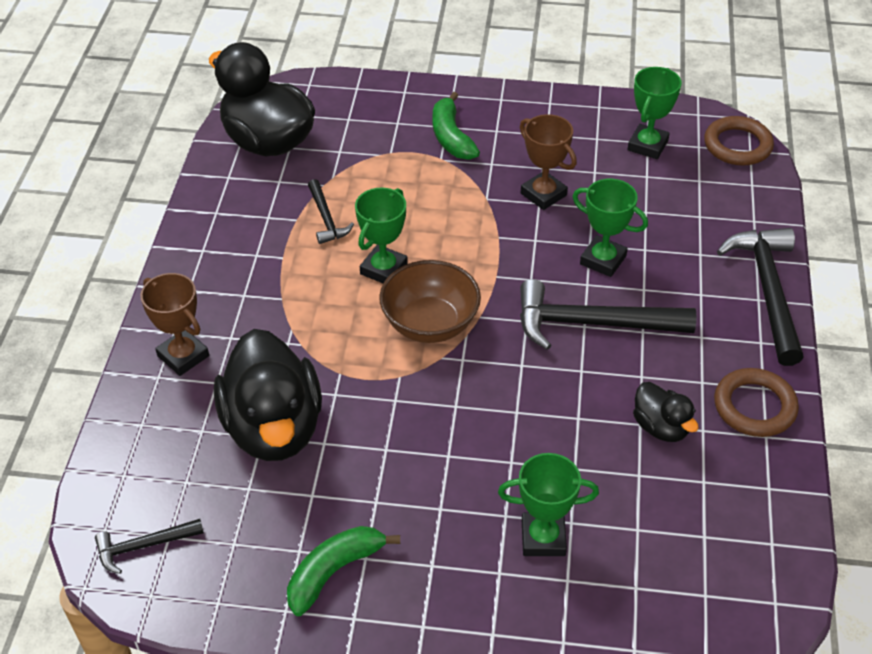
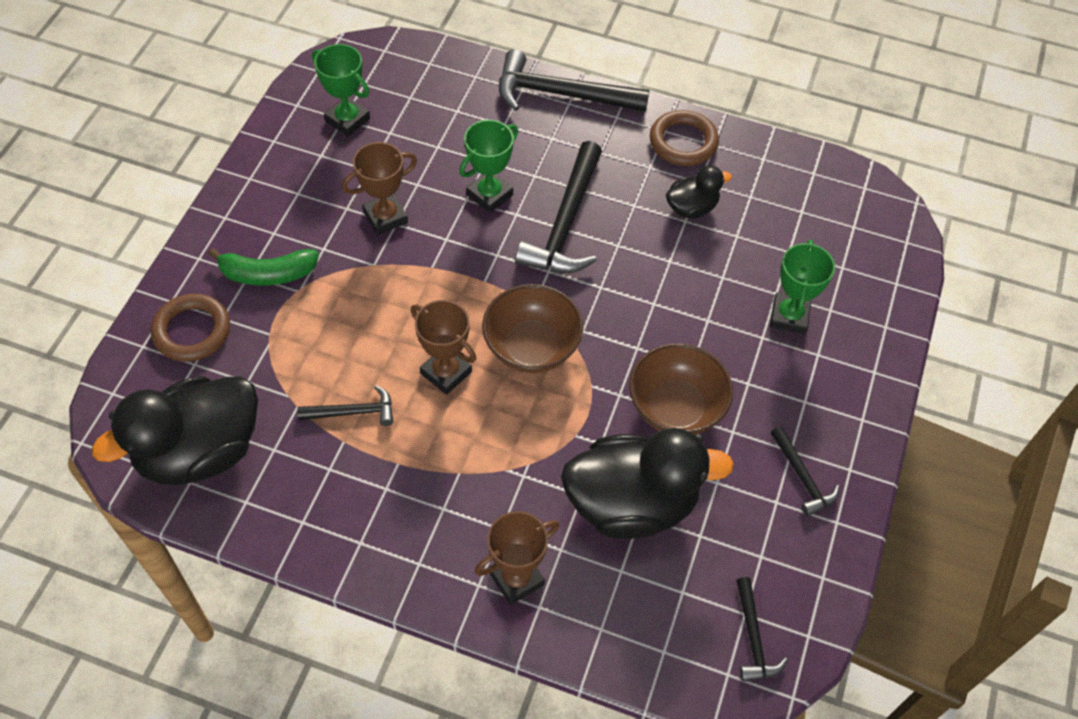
camera: 80 degrees left, 10 degrees up
green banana [287,526,400,616] -> black hammer [770,426,839,516]
green trophy [355,188,408,283] -> brown trophy [411,300,476,395]
brown ring [704,116,774,166] -> brown ring moved to [151,294,230,362]
none -> brown bowl [629,343,733,435]

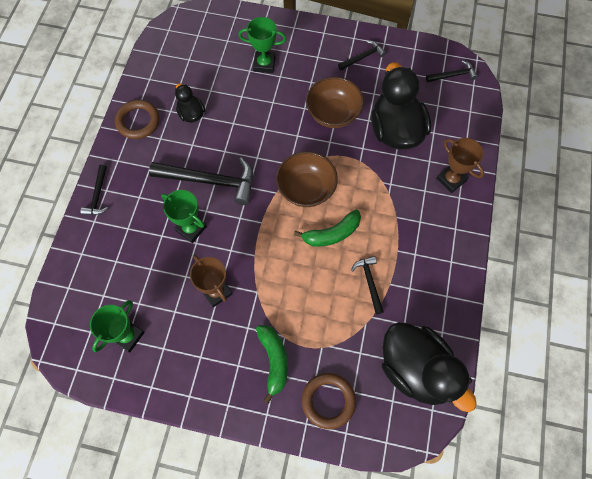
camera: 95 degrees left, 10 degrees up
brown trophy [411,300,476,395] -> green banana [294,210,361,247]
black hammer [499,49,649,112] -> black hammer [80,165,108,215], size x0.52

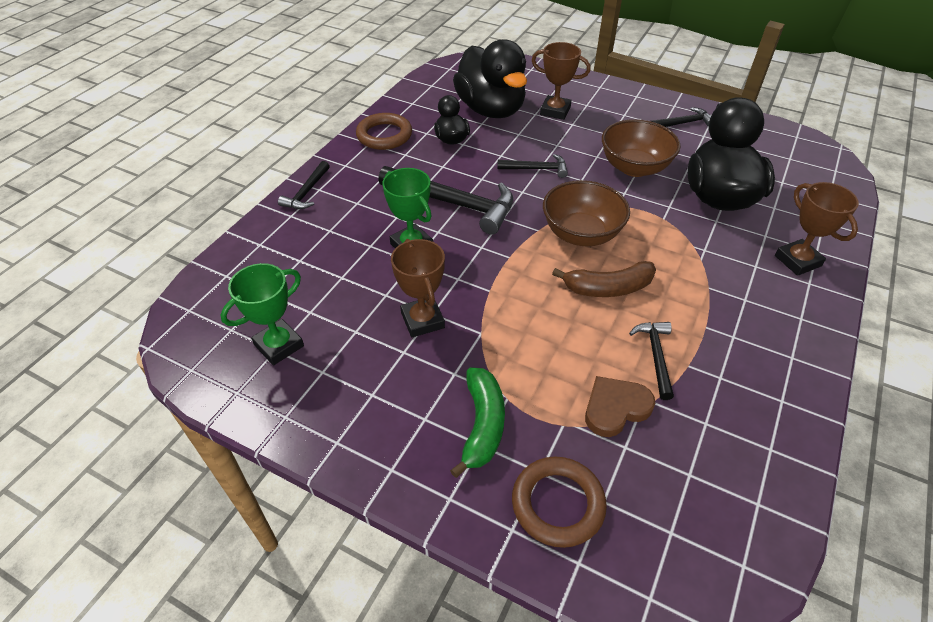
camera: 15 degrees right, 20 degrees down
green trophy [238,17,286,73] -> brown trophy [532,42,591,120]
green banana [294,210,361,247] -> brown banana [552,261,656,297]
black duck [382,322,477,412] -> black duck moved to [453,39,527,118]
black hammer [426,60,478,82] -> black hammer moved to [497,154,568,178]
none -> brown heart [585,376,655,437]

